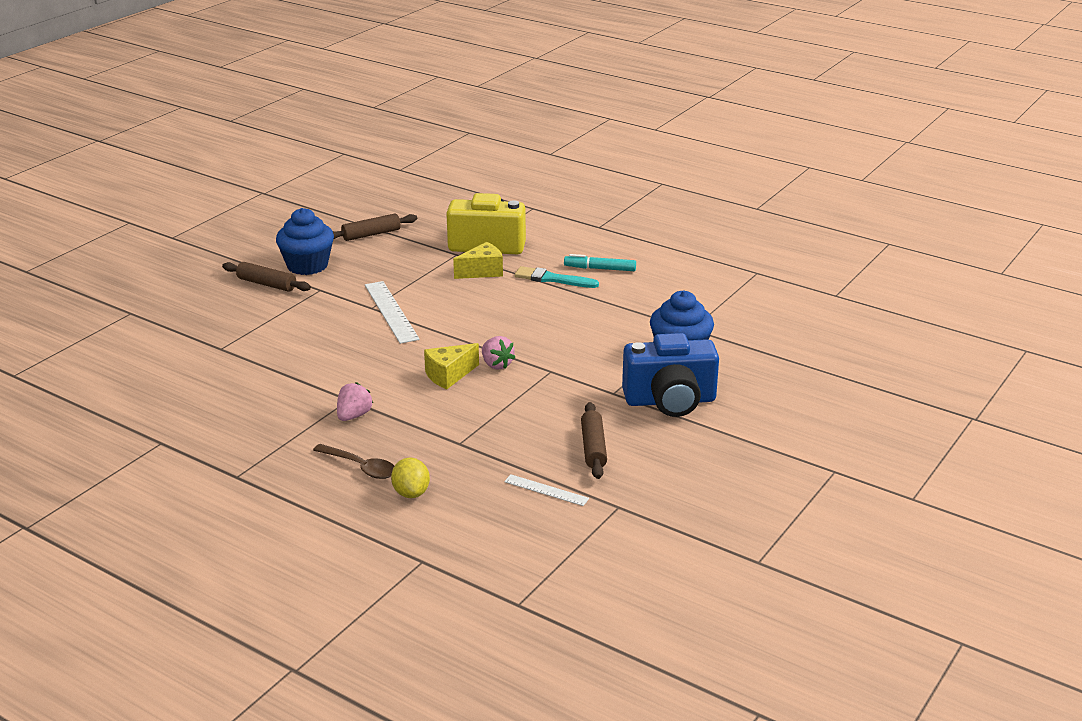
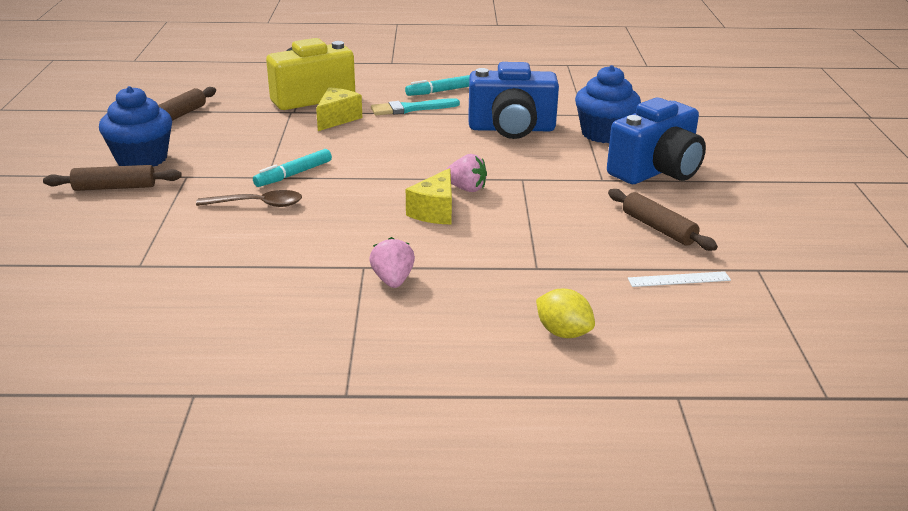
camera: 35 degrees left, 0 degrees up
brown spoon [313,444,394,479] -> brown spoon moved to [196,190,302,207]
white ruler [365,281,420,344] -> turquoise marker [253,149,332,187]
none -> blue camera [468,62,559,139]

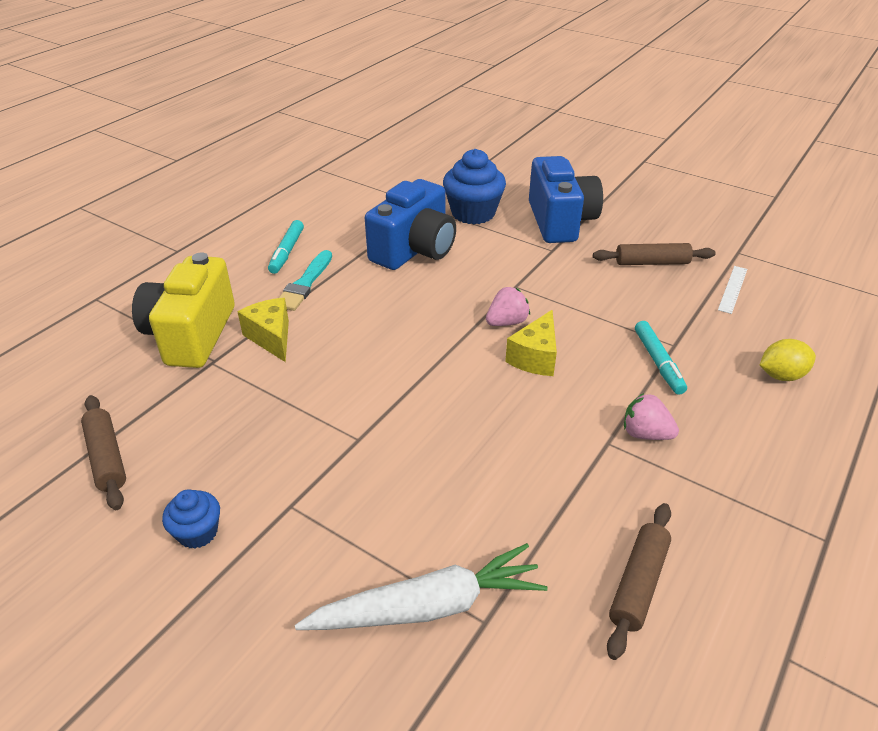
camera: 55 degrees left, 10 degrees up
brown rolling pin [43,165,182,191] -> brown rolling pin moved to [607,503,671,660]
blue cupcake [99,86,172,167] -> blue cupcake [162,489,220,549], size x0.55
brown spoon [196,190,302,207] -> none
turquoise marker [253,149,332,187] -> turquoise marker moved to [635,321,687,395]
yellow cheese [406,168,452,224] -> yellow cheese turned 60 degrees clockwise [505,310,557,376]
none -> white carrot [295,543,548,630]

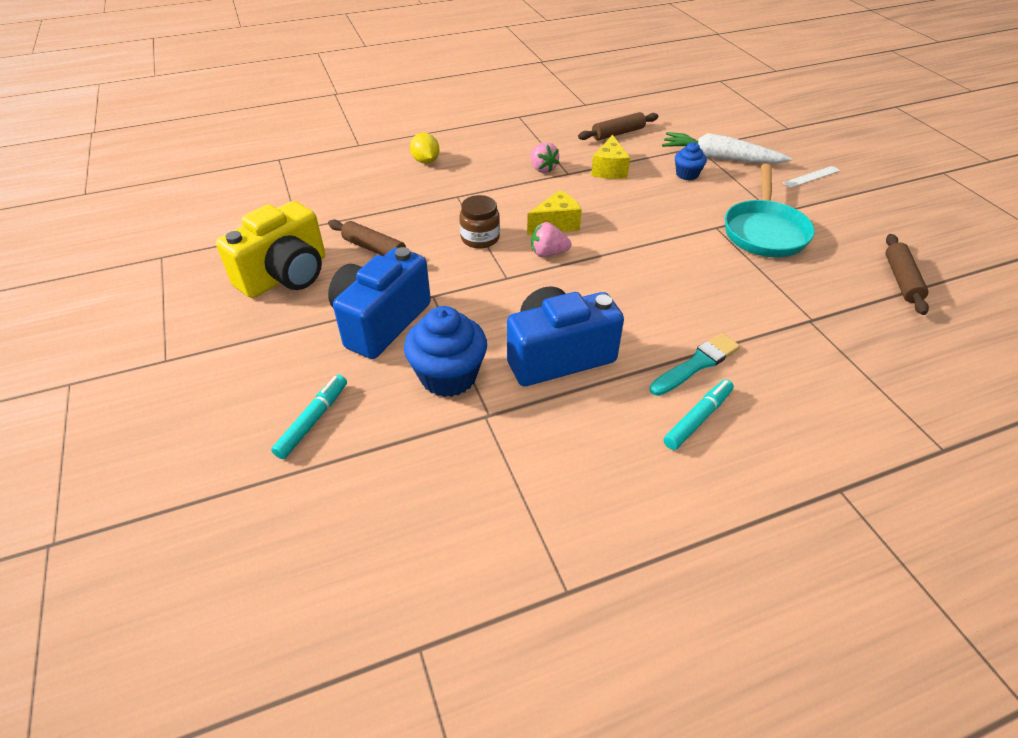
camera: 145 degrees left, 5 degrees up
yellow camera [132,252,235,368] -> yellow camera moved to [216,201,325,298]
blue cupcake [162,489,220,549] -> blue cupcake moved to [675,142,707,180]
yellow cheese [238,298,289,362] -> yellow cheese moved to [591,135,630,179]
turquoise marker [635,321,687,395] -> turquoise marker moved to [271,375,347,459]
white ruler [718,266,747,314] -> white ruler moved to [783,166,840,188]
yellow lemon [760,339,816,381] -> yellow lemon turned 45 degrees clockwise [410,133,439,164]
none -> brown jar [459,195,500,248]
none -> turquoise pan [725,164,815,258]

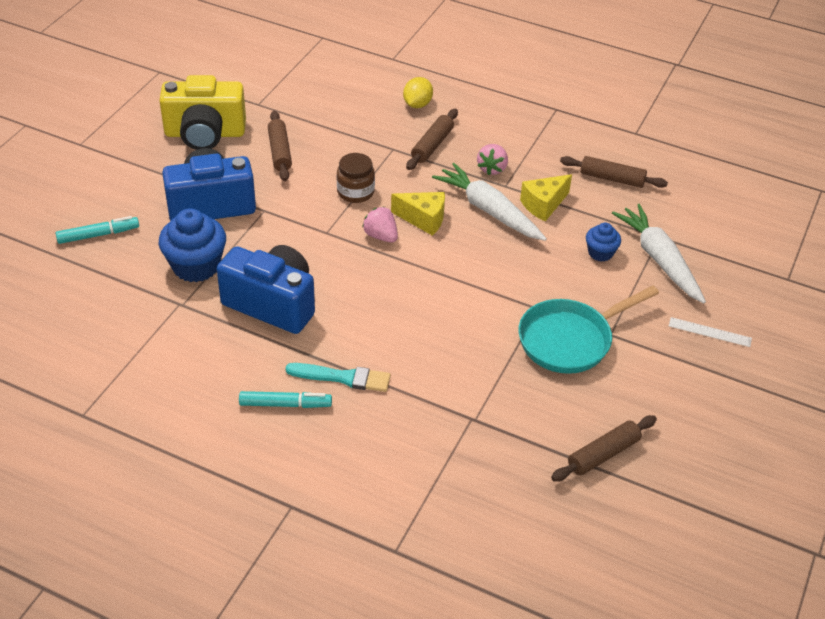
camera: 45 degrees right, 0 degrees up
none -> brown rolling pin [406,109,458,170]
none -> white carrot [432,163,547,241]

